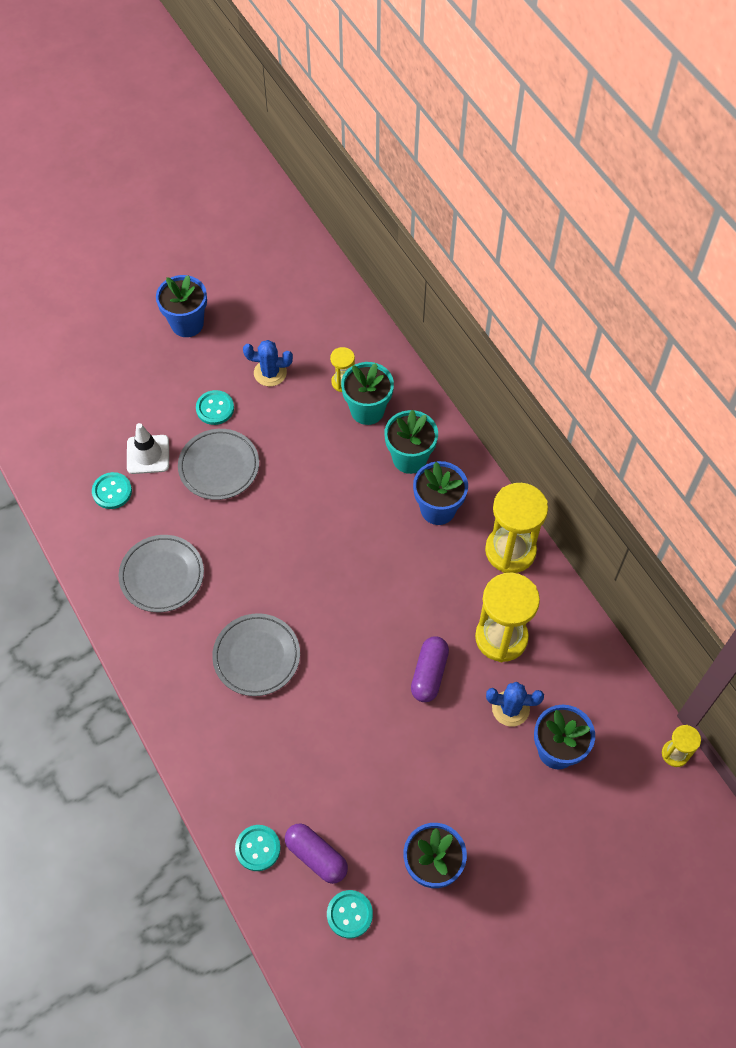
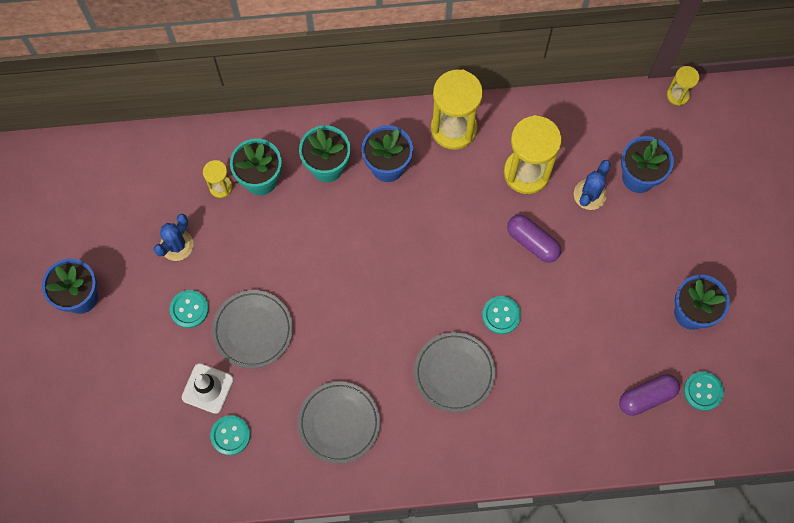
camera: 65 degrees left, 10 degrees up
turquoise button [235,825,281,871] -> turquoise button moved to [482,296,521,334]

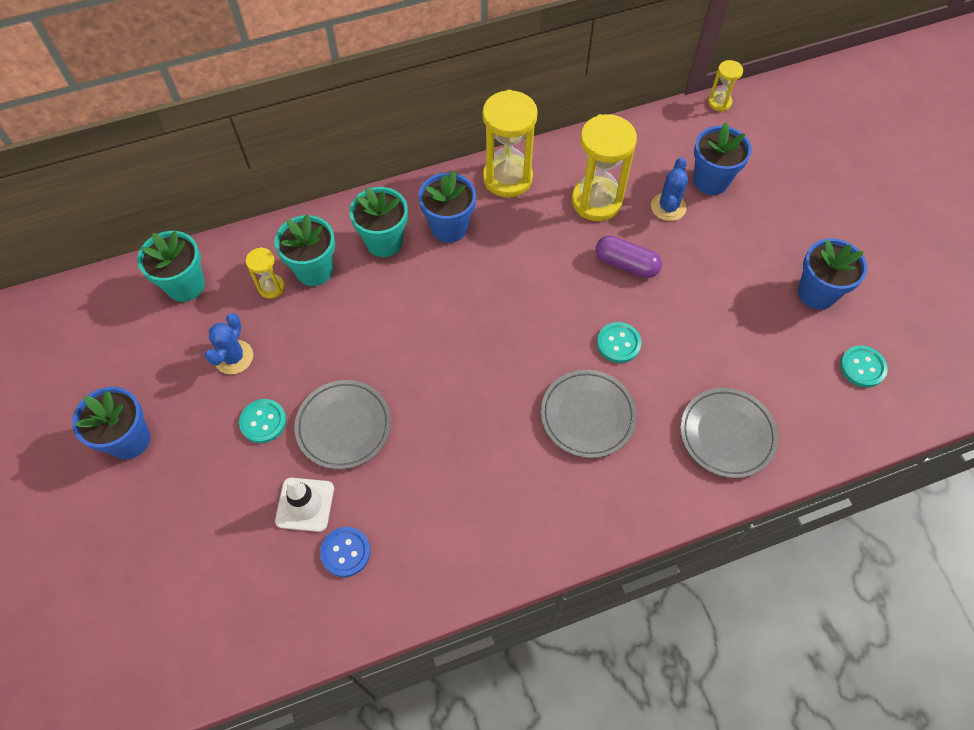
camera: 15 degrees left, 10 degrees down
turquoise button [210,415,250,455] -> blue button [320,527,371,577]
grey plate [298,382,380,464] -> grey plate moved to [680,388,778,478]
purple capsule [619,374,680,416] -> none
none -> turquoise flower pot [137,231,205,302]

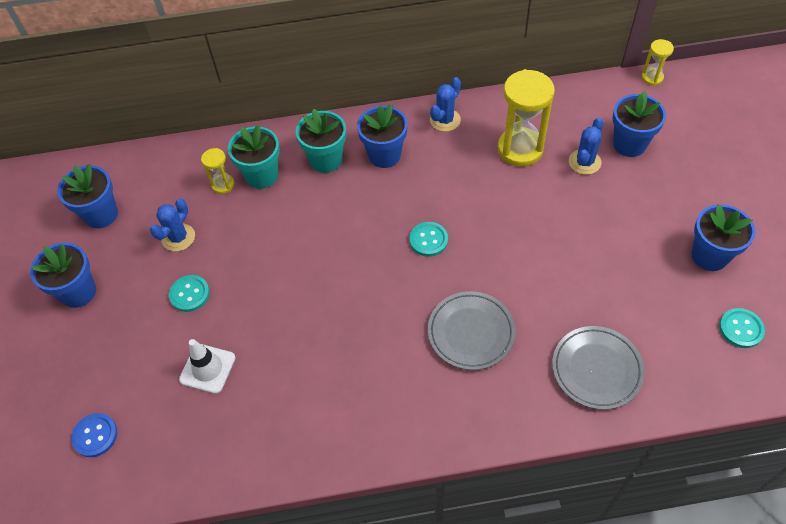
camera: 15 degrees right, 5 degrees down
turquoise flower pot [137,231,205,302] -> none
grey plate [294,380,391,469] -> none
blue button [320,527,371,577] -> blue button moved to [71,413,117,457]
yellow hourglass [482,90,538,198] -> blue cactus [430,77,461,132]
purple capsule [595,236,662,278] -> none
turquoise button [597,322,642,363] -> turquoise button moved to [409,222,448,257]
none -> blue flower pot [57,164,118,228]

